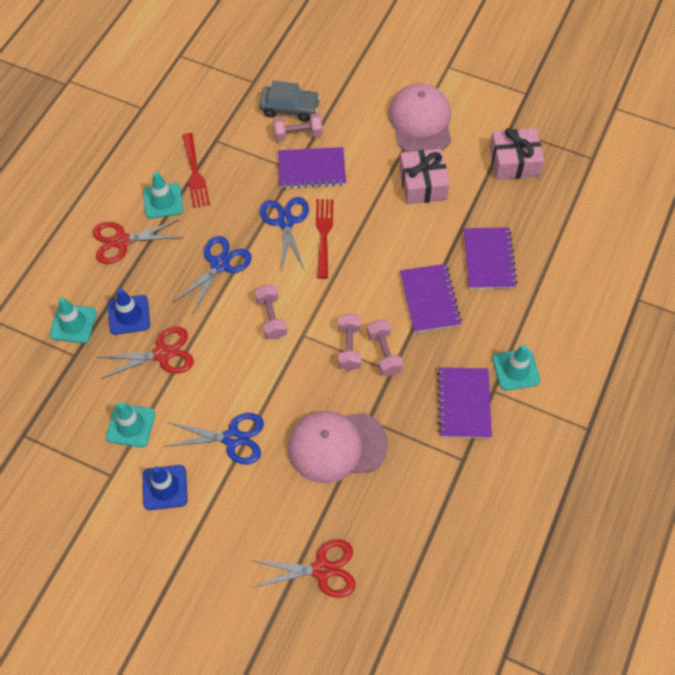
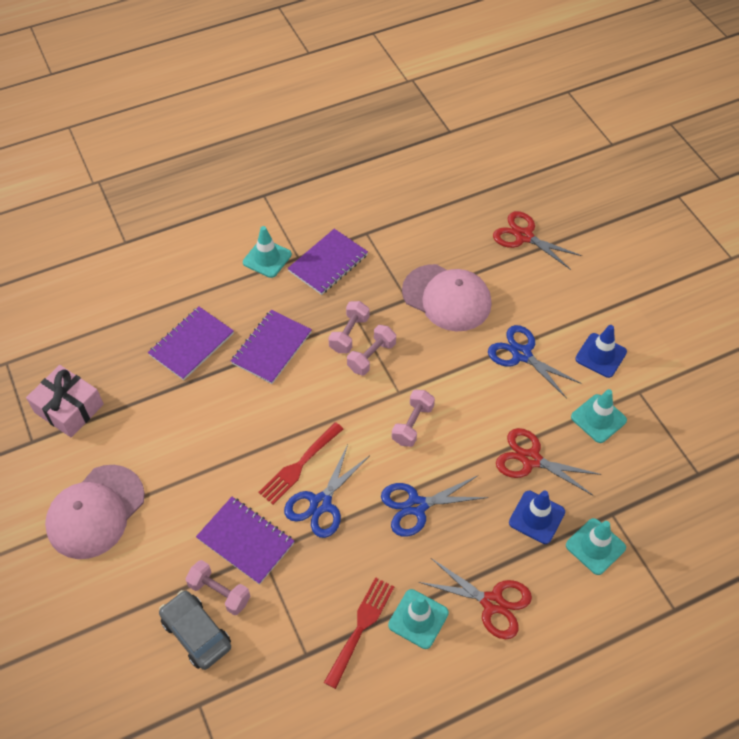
camera: 140 degrees left, 5 degrees down
pink gift [399,149,450,204] -> none

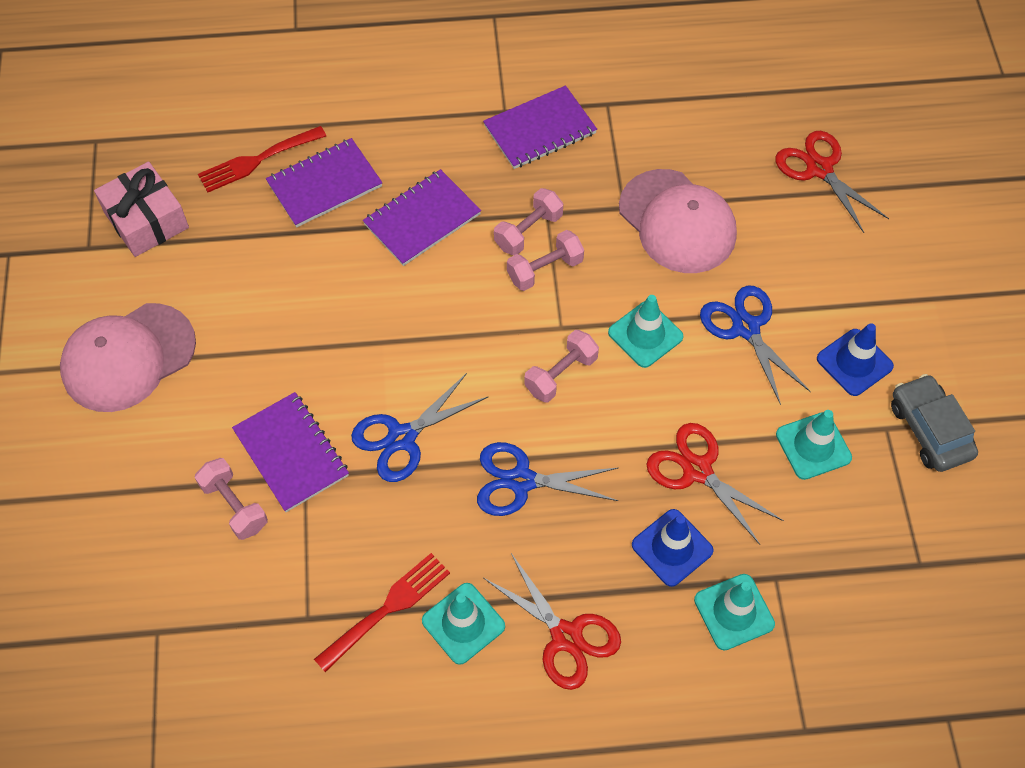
camera: 20 degrees right, 5 degrees up
grey car [159,590,231,670] -> grey car moved to [891,374,978,472]
turquoise traffic cone [243,226,292,278] -> turquoise traffic cone moved to [608,295,683,368]
red fork [259,422,343,505] -> red fork moved to [198,126,326,193]

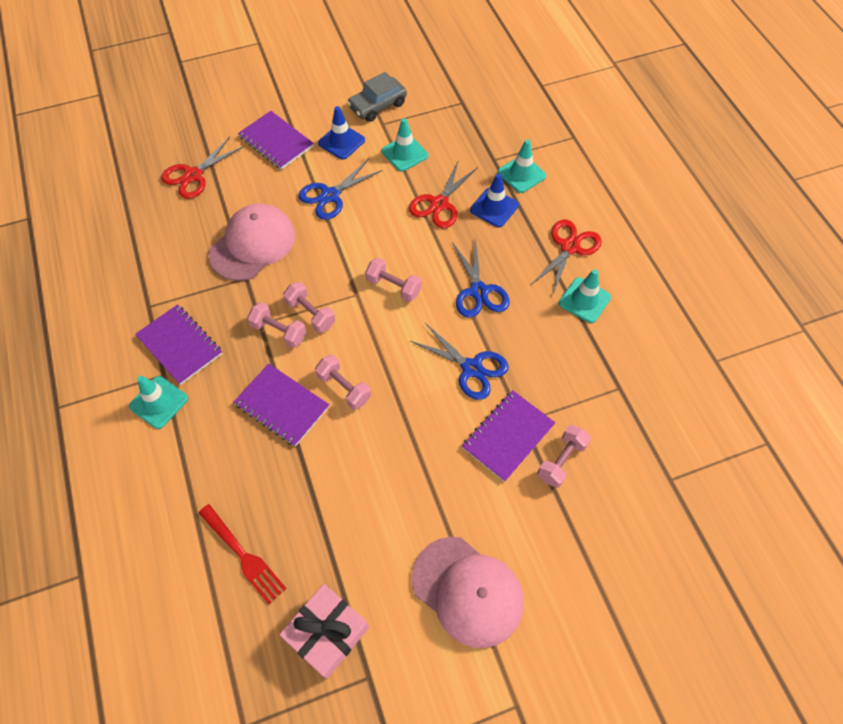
camera: 105 degrees left, 0 degrees up
purple notebook [266,138,382,227] -> purple notebook moved to [238,111,314,170]
red fork [314,553,450,672] -> none
turquoise traffic cone [608,295,683,368] -> turquoise traffic cone moved to [129,376,188,429]
none -> pink dumbbell [315,355,371,410]

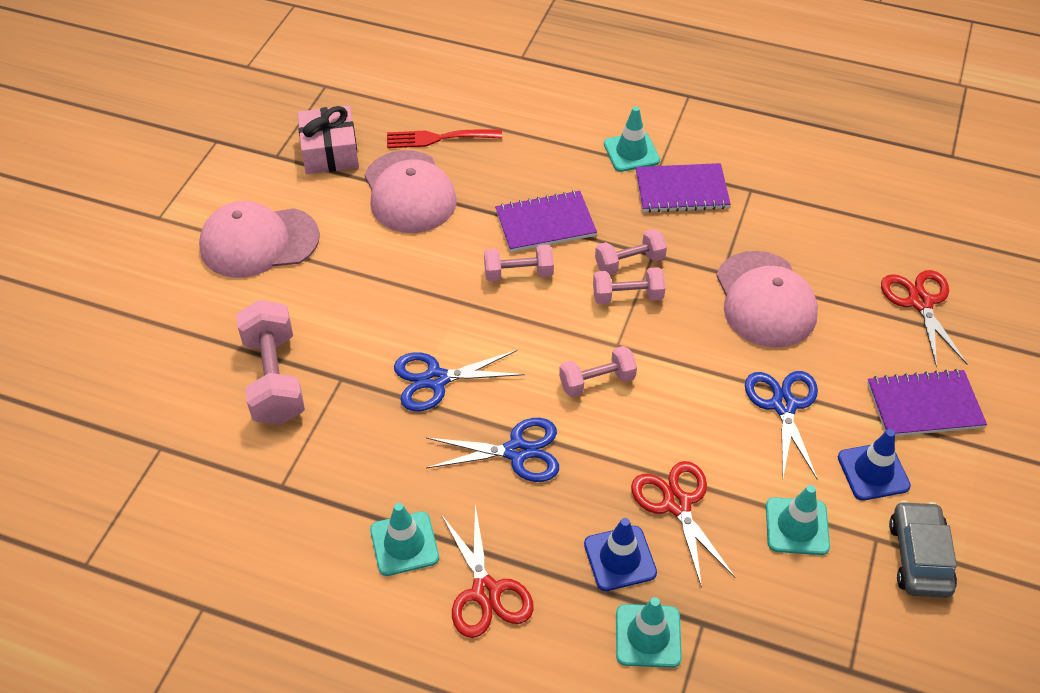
camera: 130 degrees right, 10 degrees down
blue scissors [452,238,510,318] -> blue scissors turned 150 degrees clockwise [426,418,559,482]
purple notebook [462,390,555,482] -> none
pink dumbbell [537,425,591,488] -> pink dumbbell [236,300,305,425], size x1.67
none -> pink cap [364,150,457,233]

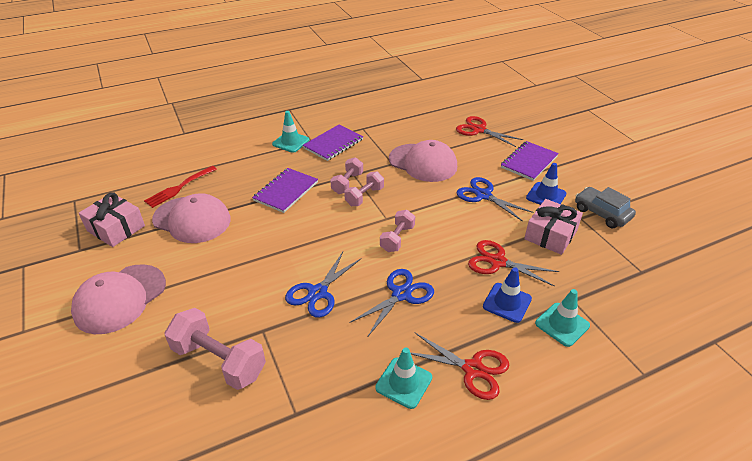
camera: 45 degrees left, 10 degrees down
pink dumbbell [484,244,554,282] -> none
turquoise traffic cone [766,485,830,555] -> pink gift [524,199,583,255]

